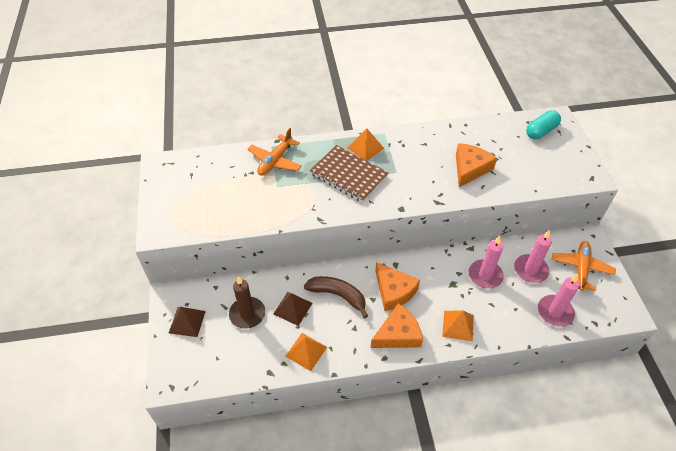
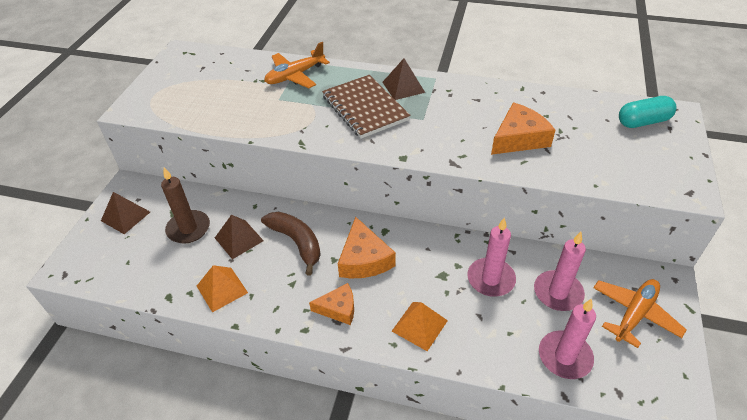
camera: 25 degrees right, 5 degrees down
orange pyramid [348,129,385,161] -> brown pyramid [383,58,425,100]
orange cheese [371,303,423,348] -> orange cheese [309,283,354,325], size x0.66

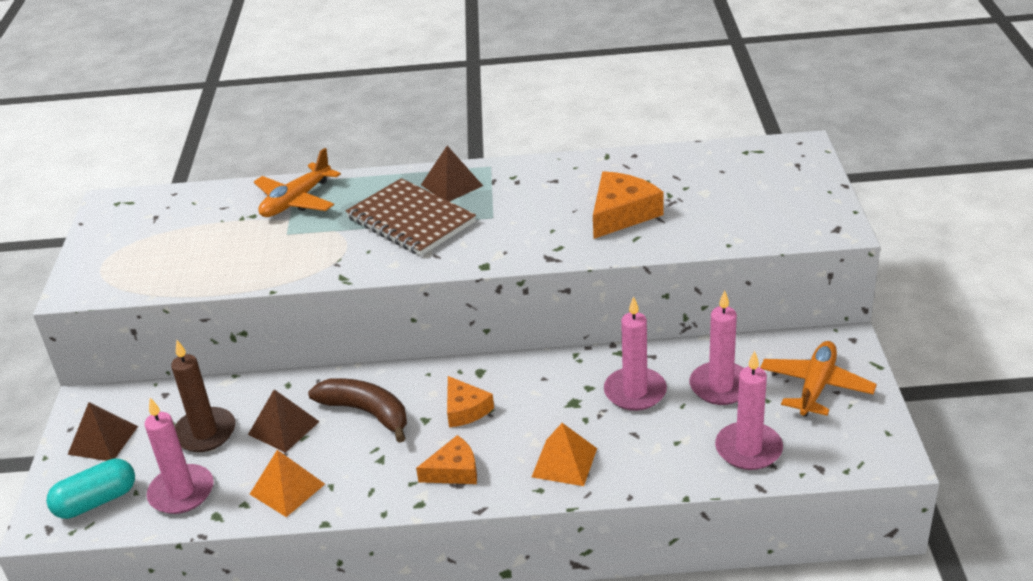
camera: 15 degrees left, 10 degrees down
orange cheese [338,217,396,278] -> orange cheese [447,376,494,427], size x0.66
turquoise capsule [619,96,677,128] -> turquoise capsule moved to [46,459,135,519]
none -> pink candle [145,398,214,514]

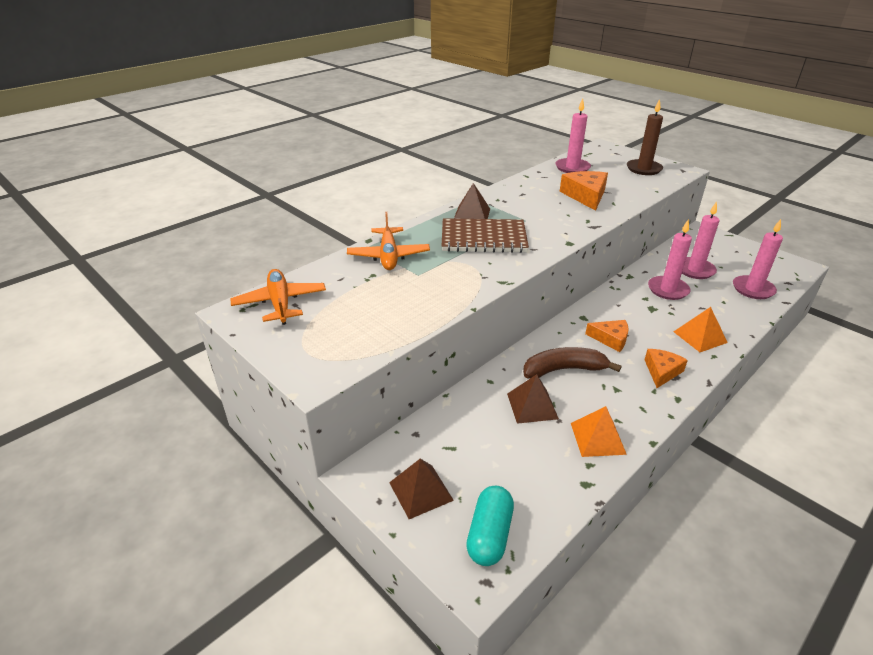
camera: 45 degrees left, 0 degrees up
pink candle [145,398,214,514] -> pink candle moved to [555,99,591,173]
brown candle [171,340,235,452] -> brown candle moved to [627,99,663,175]
orange plane [760,341,877,417] -> orange plane moved to [230,269,326,325]

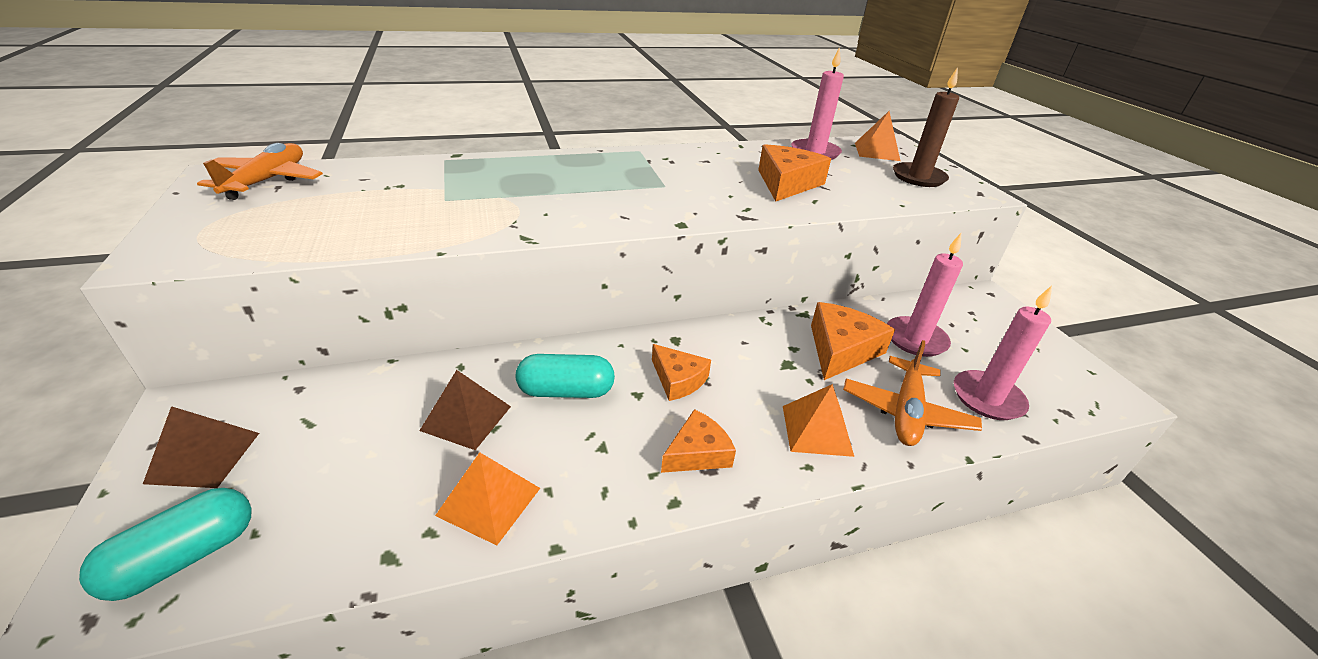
camera: 25 degrees right, 0 degrees up
orange plane [347,212,430,270] -> orange plane moved to [843,340,982,446]
brown notebook [442,218,529,253] -> none
brown pyramid [454,183,490,219] -> none
brown banana [523,347,621,379] -> turquoise capsule [516,354,615,398]
pink candle [648,220,692,300] -> orange cheese [811,302,895,380]
none -> orange pyramid [855,111,900,161]

